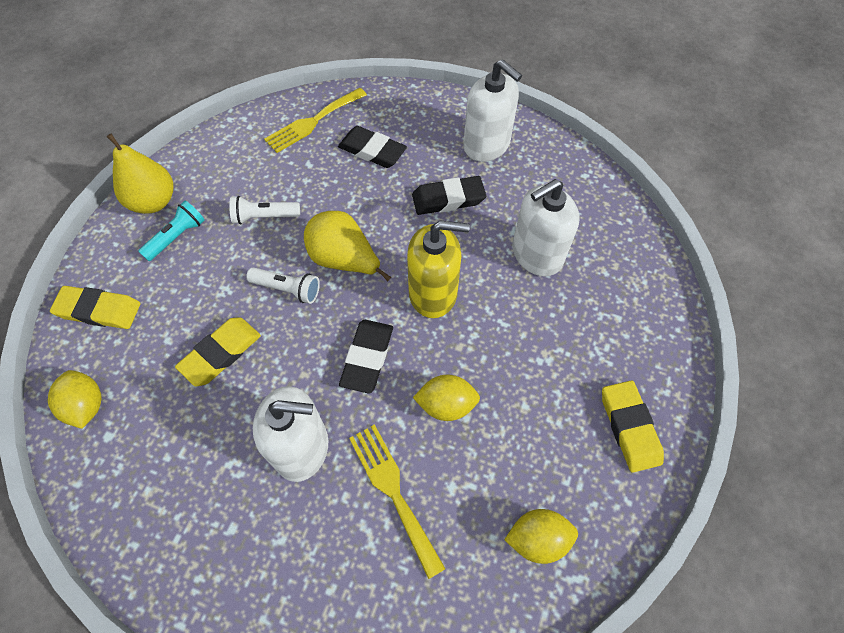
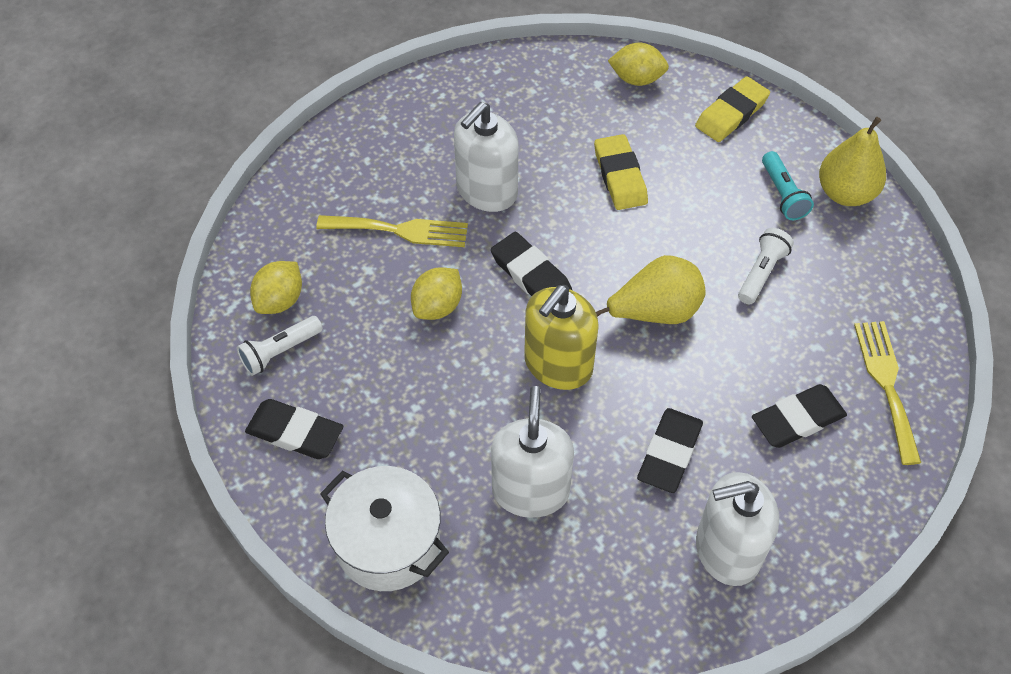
camera: 125 degrees right, 5 degrees down
white flashlight [246,267,320,304] -> white flashlight moved to [237,316,323,376]
yellow eraser [602,380,664,473] -> black eraser [245,399,343,459]
none -> white pot [320,466,449,591]

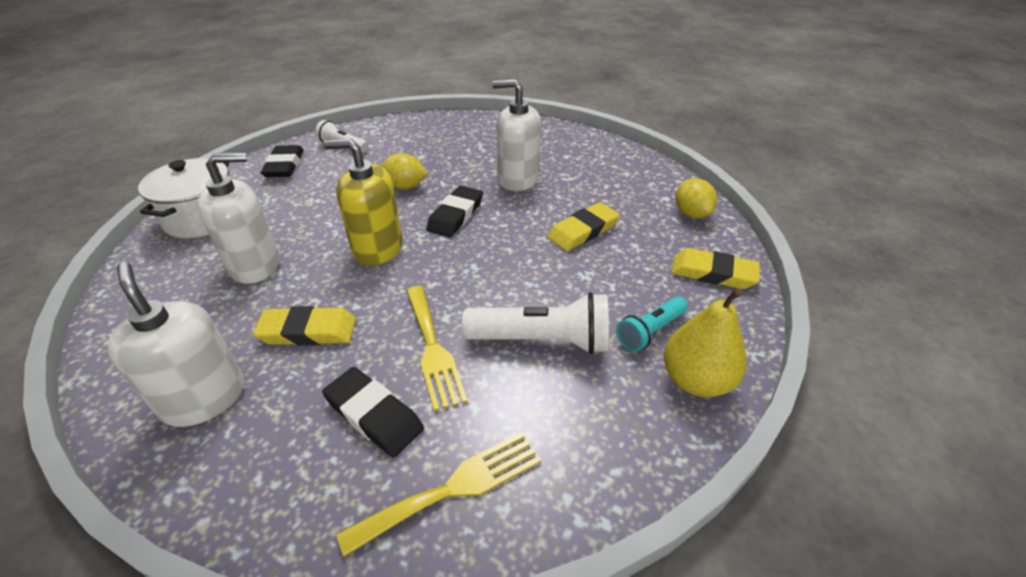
camera: 65 degrees right, 15 degrees down
yellow lemon [250,261,302,314] -> none
yellow fork [316,215,468,247] -> yellow fork moved to [406,286,468,412]
yellow pear [596,255,706,324] -> none
black eraser [637,408,703,493] -> yellow eraser [253,306,356,346]
white flashlight [738,228,794,304] -> white flashlight [462,292,609,354], size x1.66

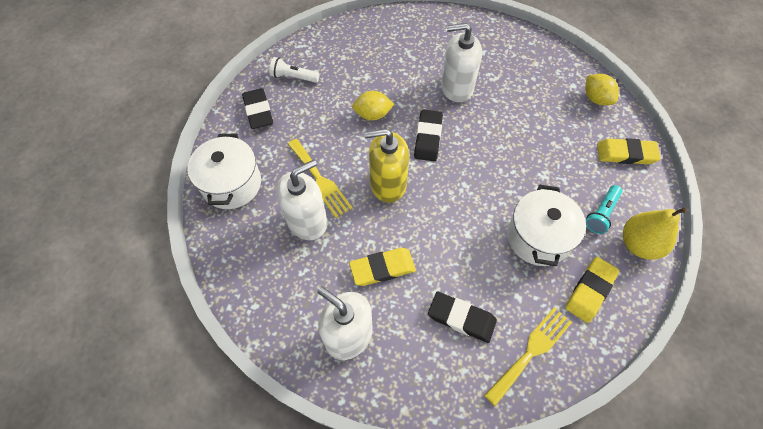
camera: 15 degrees left, 20 degrees up
yellow fork [406,286,468,412] -> yellow fork moved to [288,139,353,218]
white flashlight [462,292,609,354] -> white pot [507,184,586,266]
yellow eraser [548,203,620,251] -> yellow eraser moved to [565,257,619,323]

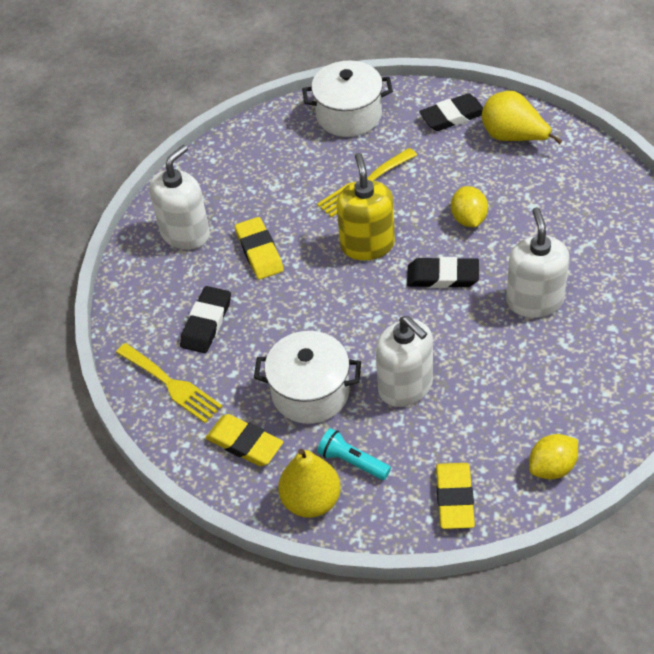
camera: 90 degrees right, 10 degrees down
white flashlight [269,57,320,83] -> yellow pear [481,91,562,144]
white soap dispenser [276,160,327,240] -> white soap dispenser moved to [376,316,433,407]

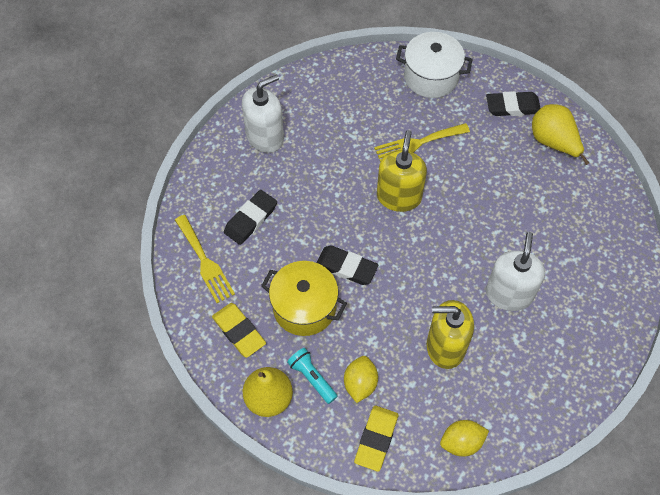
camera: 15 degrees right, 10 degrees up
yellow eraser [235,217,284,279] -> none
white pot [254,331,361,424] -> yellow pot [261,261,347,336]
white soap dispenser [376,316,433,407] -> none
black eraser [407,257,479,288] -> black eraser moved to [316,246,378,285]
yellow lemon [451,186,488,227] -> yellow lemon moved to [344,356,378,403]
none -> yellow soap dispenser [427,300,474,369]

